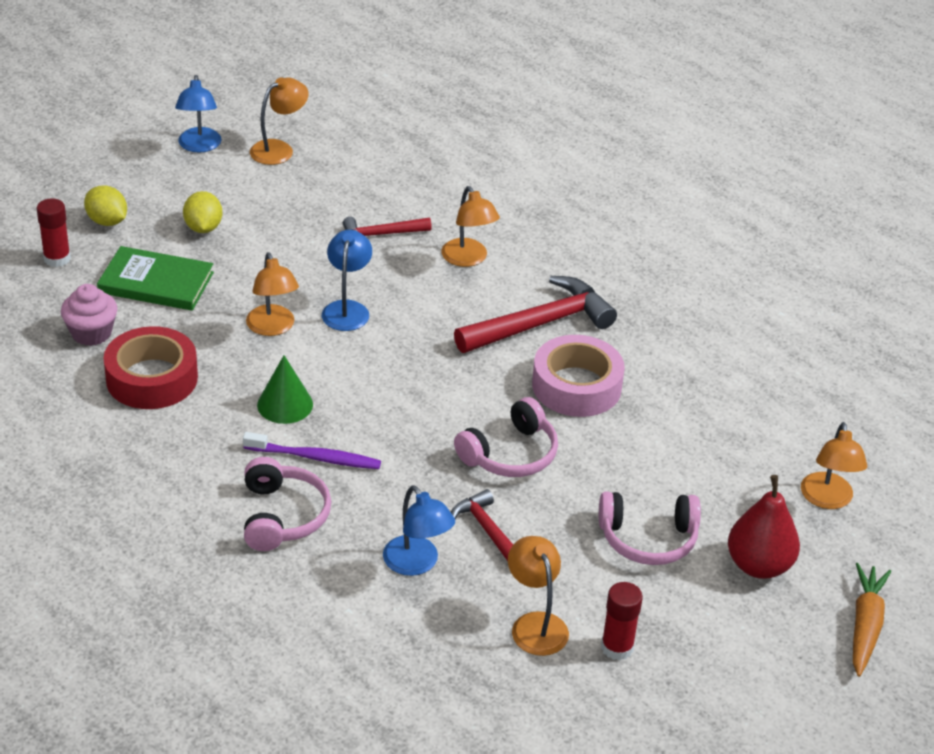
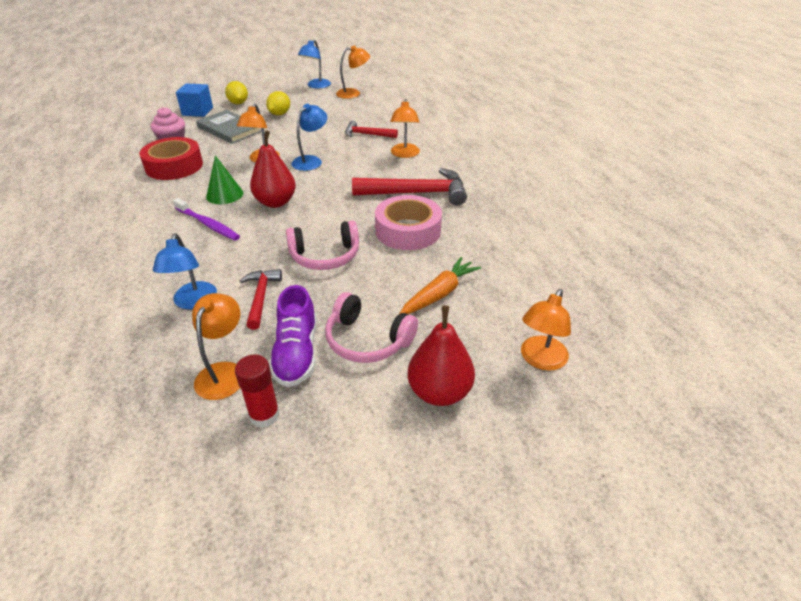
camera: 30 degrees right, 0 degrees up
red glue stick [37,198,71,267] -> blue cube [176,83,213,117]
green book [97,246,214,311] -> grey book [196,110,262,144]
pink headphones [244,457,331,551] -> none
orange carrot [853,563,891,677] -> orange carrot moved to [400,257,481,314]
none -> red pear [250,130,296,208]
none -> purple shoe [269,285,317,387]

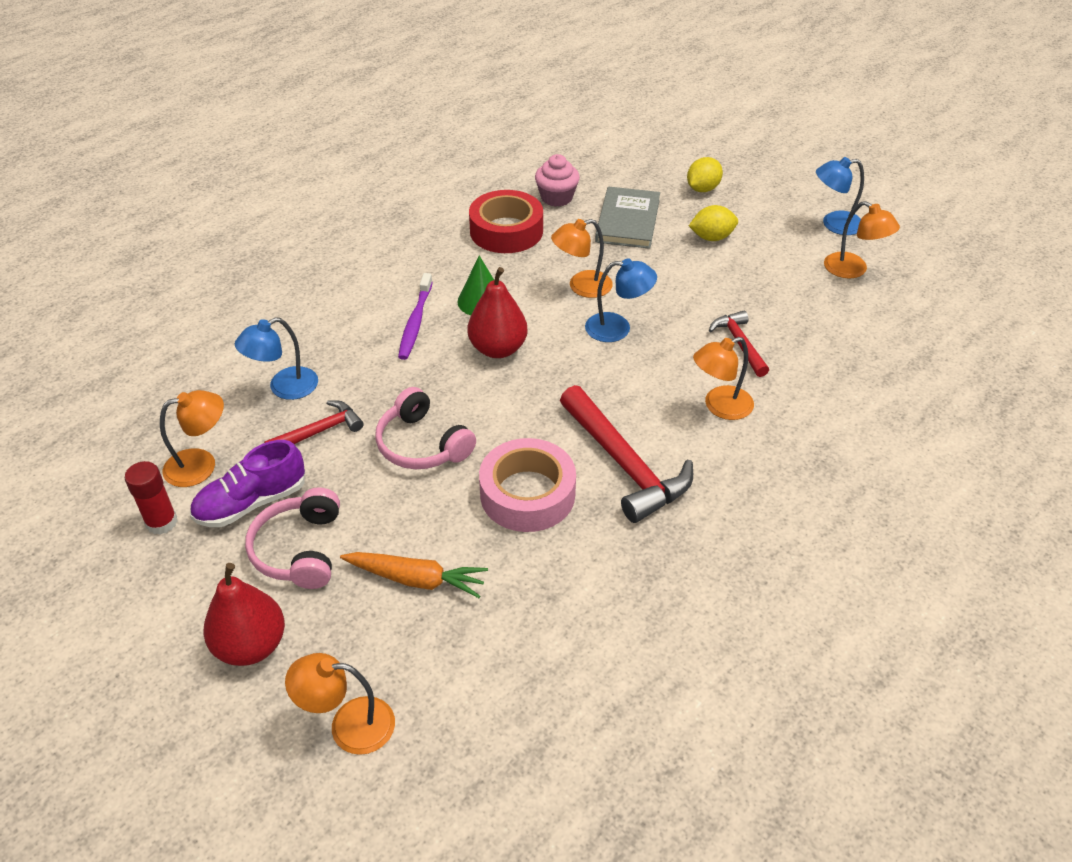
camera: 60 degrees right, 5 degrees up
blue cube [176,83,213,117] -> none

